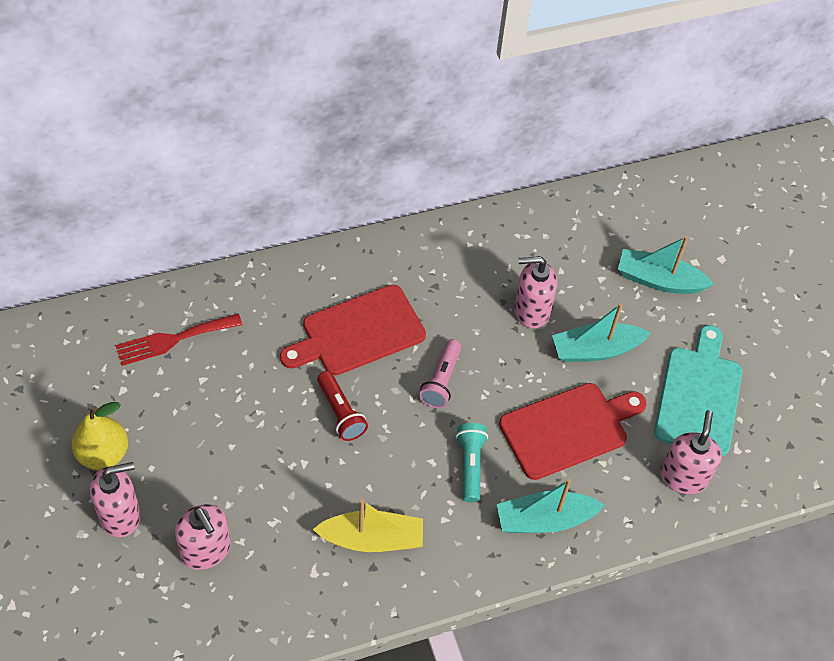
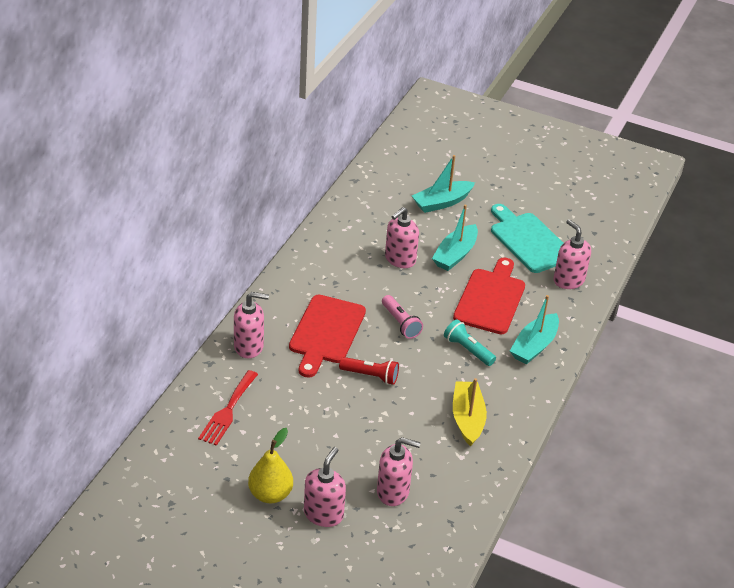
camera: 45 degrees left, 15 degrees down
yellow boat [313,499,423,552] -> yellow boat turned 45 degrees counterclockwise [453,378,487,447]
none -> pink soap dispenser [234,292,269,358]

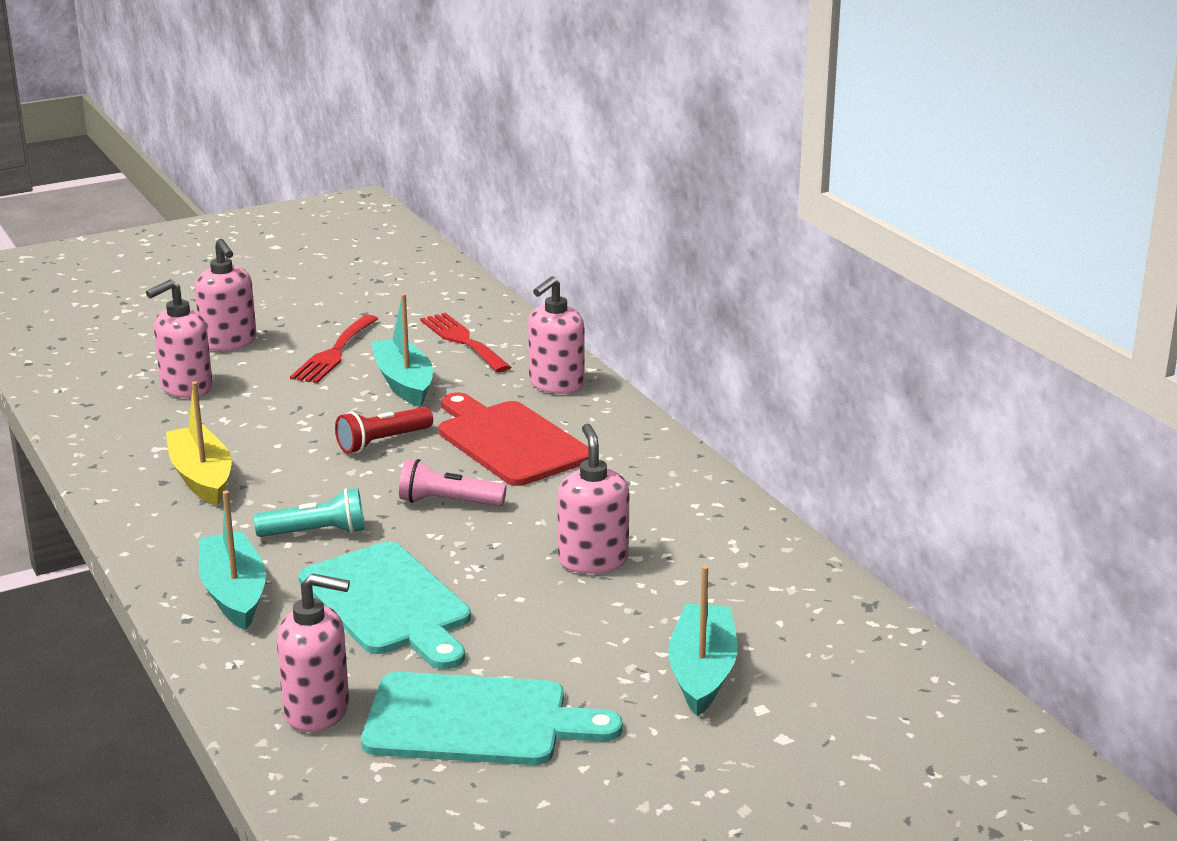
camera: 130 degrees right, 15 degrees down
yellow pear [248,428,293,503] -> none
turquoise boat [432,204,478,271] -> turquoise boat moved to [371,294,433,407]
red cutting board [453,257,525,334] -> turquoise cutting board [298,542,471,669]
yellow boat [453,378,487,447] -> yellow boat turned 150 degrees counterclockwise [166,381,231,506]
none -> red fork [290,315,378,383]

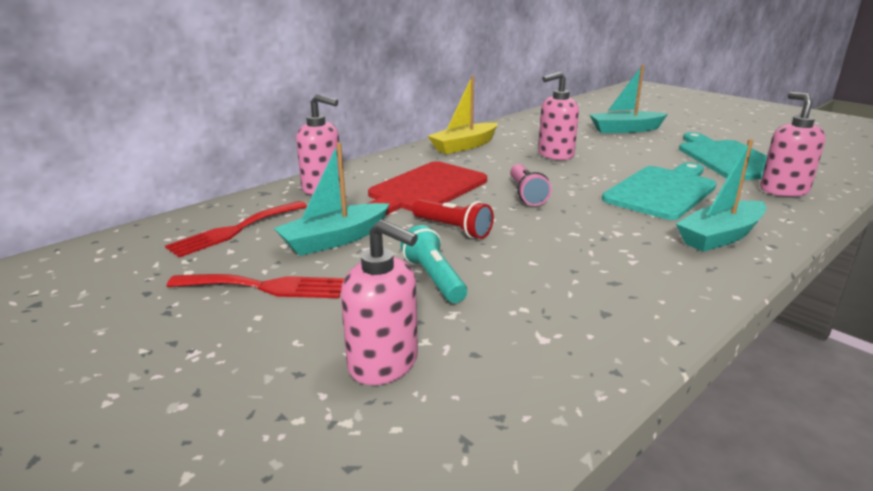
camera: 105 degrees left, 0 degrees up
yellow boat [166,381,231,506] -> yellow boat moved to [428,76,498,154]
pink soap dispenser [194,239,257,351] -> none
turquoise flashlight [254,488,365,537] -> turquoise flashlight moved to [400,225,467,303]

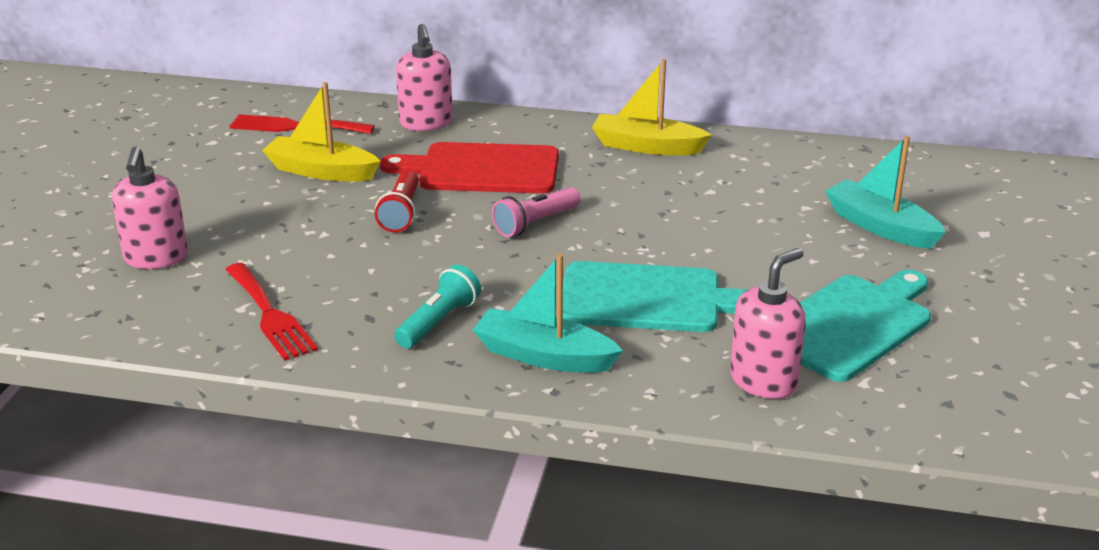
camera: 55 degrees right, 5 degrees up
red fork [167,274,345,298] -> red fork moved to [225,263,318,361]
turquoise boat [274,142,390,256] -> yellow boat [262,82,381,181]
turquoise flashlight [400,225,467,303] -> turquoise flashlight moved to [394,264,481,349]
pink soap dispenser [538,71,579,160] -> none

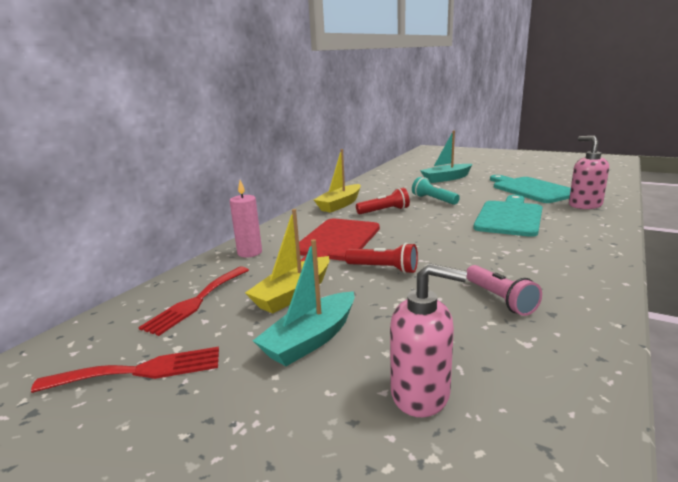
camera: 70 degrees left, 10 degrees down
red fork [225,263,318,361] -> red fork moved to [31,347,219,393]
turquoise flashlight [394,264,481,349] -> turquoise flashlight moved to [412,177,460,205]
pink soap dispenser [396,24,453,131] -> pink candle [230,180,262,257]
turquoise boat [473,254,623,373] -> turquoise boat moved to [253,239,354,366]
pink flashlight [492,187,580,237] -> pink flashlight moved to [466,265,542,316]
none -> red flashlight [356,188,410,214]

